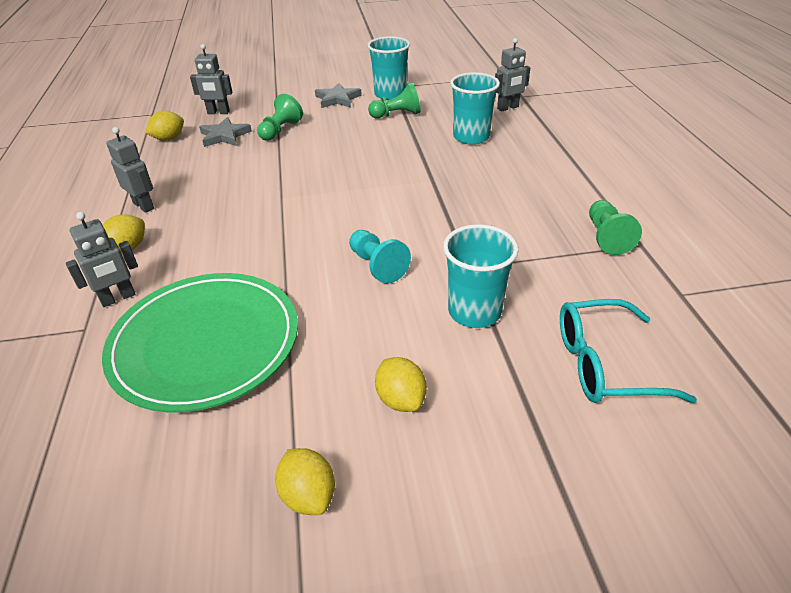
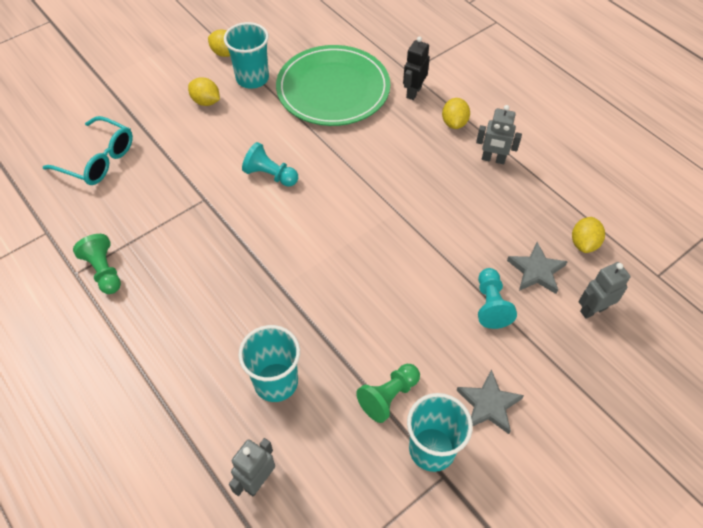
camera: 150 degrees right, 15 degrees up
grey robot [66,212,138,307] -> black robot [403,37,430,100]
green pawn [257,94,303,141] -> turquoise pawn [478,268,517,329]
turquoise cup [443,224,518,328] -> turquoise cup moved to [224,22,269,89]
turquoise glasses [560,299,697,403] -> turquoise glasses turned 60 degrees clockwise [43,116,133,185]

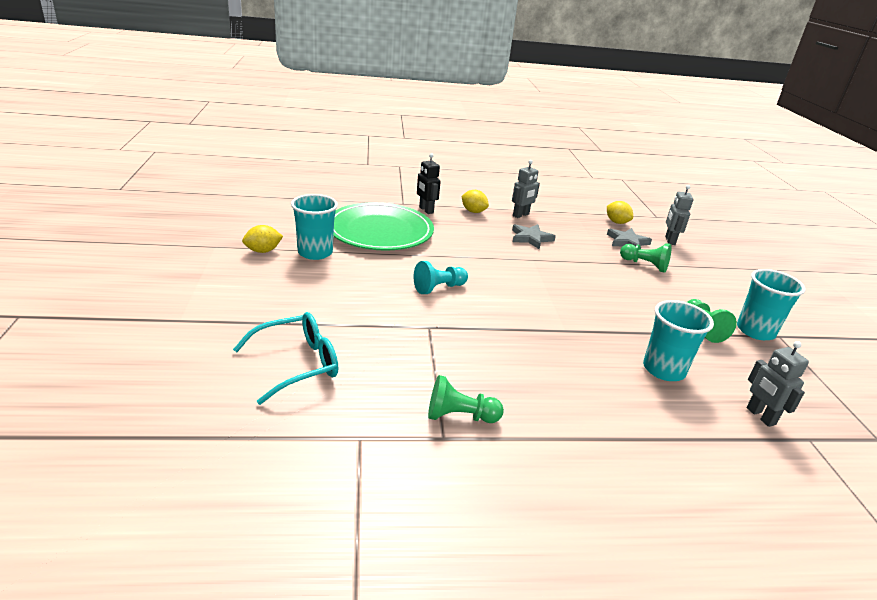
camera: 60 degrees left, 25 degrees down
yellow lemon [188,77,220,106] -> none
grey star [457,369,524,434] -> grey star moved to [512,224,556,249]
turquoise pawn [478,268,517,329] -> green pawn [620,243,672,273]

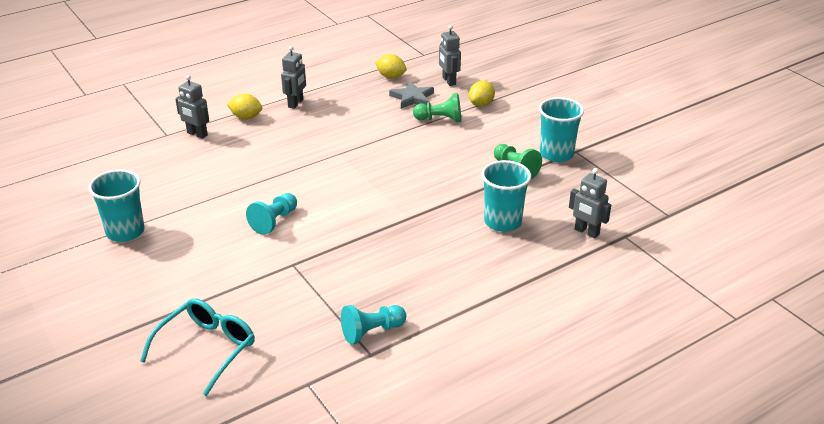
camera: 25 degrees left, 5 degrees up
yellow lemon [242,225,283,253] -> yellow lemon moved to [469,81,495,107]
green plate [333,202,434,251] -> none
black robot [417,153,441,214] -> grey robot [175,75,209,139]
green pawn [428,375,504,423] -> turquoise pawn [341,305,406,344]
grey star [512,224,556,249] -> none

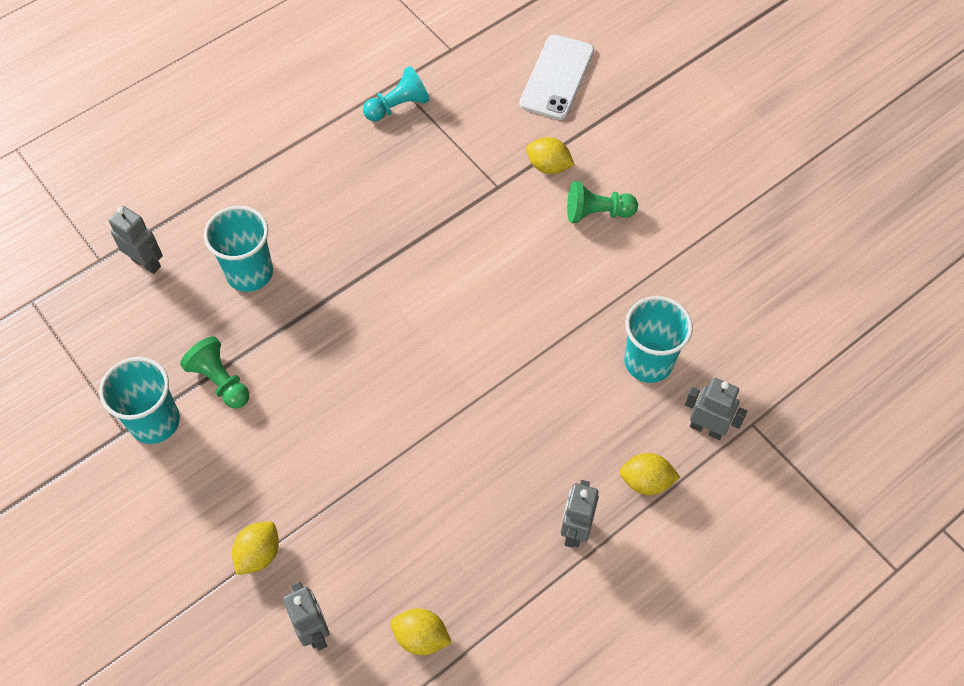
camera: 175 degrees right, 25 degrees up
turquoise cup [89,169,145,242] -> turquoise cup moved to [624,296,693,383]
turquoise glasses [140,298,255,396] -> white phone [519,34,594,120]
turquoise pawn [246,193,297,235] -> none
grey star [389,81,434,109] -> none
green pawn [413,93,461,122] -> green pawn moved to [567,181,638,223]
none -> yellow lemon [526,137,575,174]

